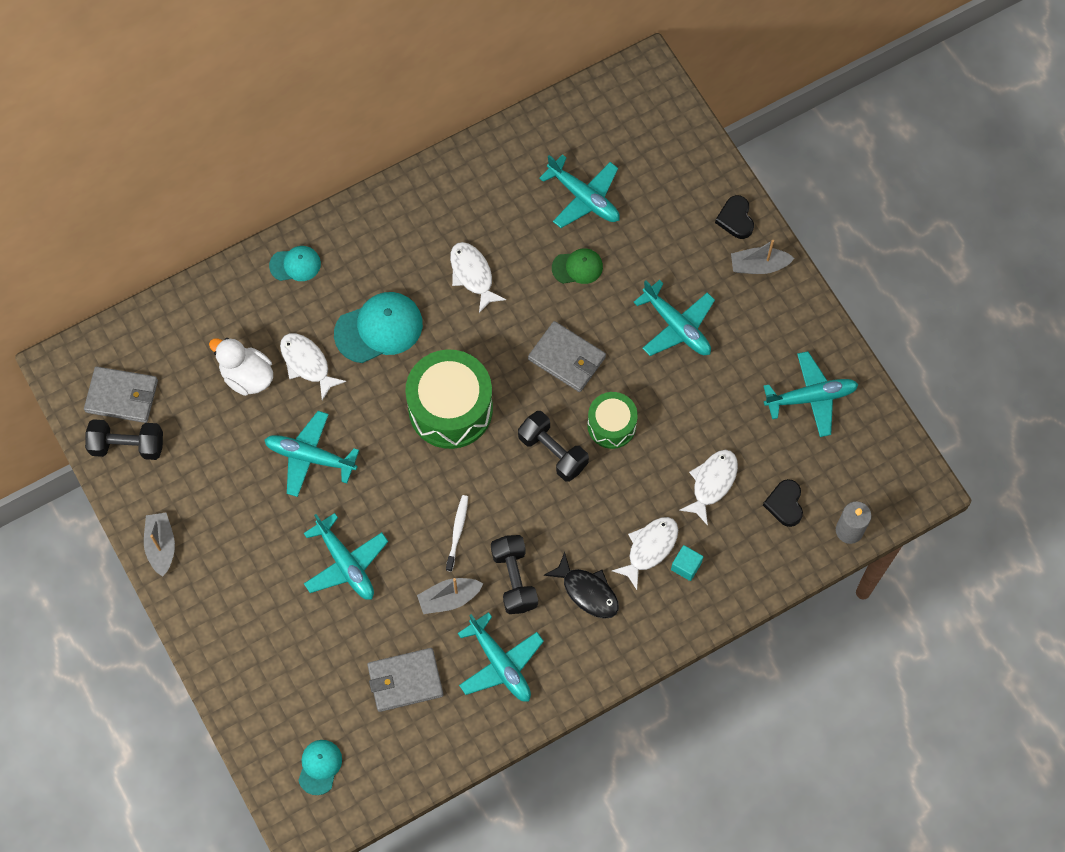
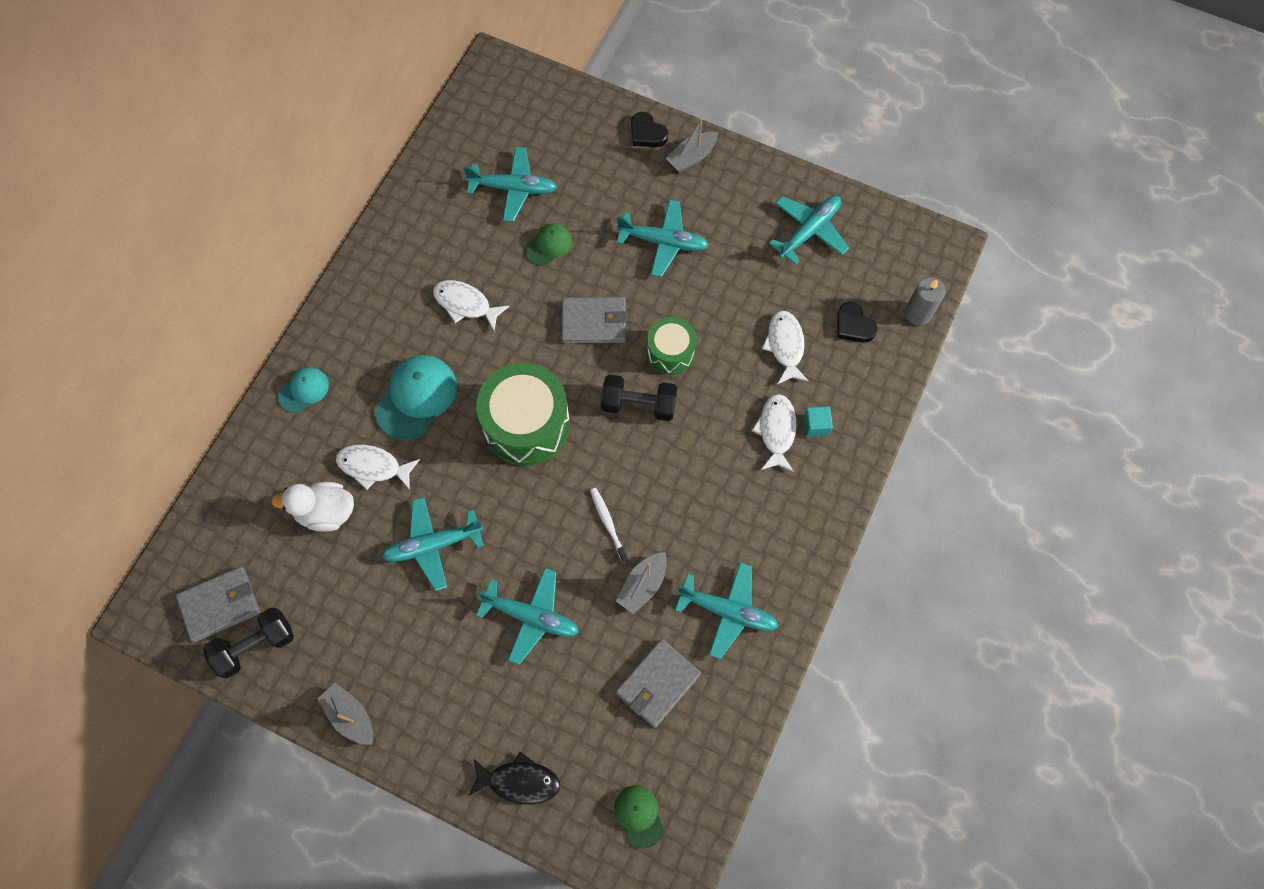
camera: 35 degrees left, 0 degrees up
turquoise cap [298,740,342,795] -> green cap [614,786,664,849]
black dumbbell [491,535,538,614] -> none
black fish [543,552,619,619] -> black fish moved to [468,752,561,805]

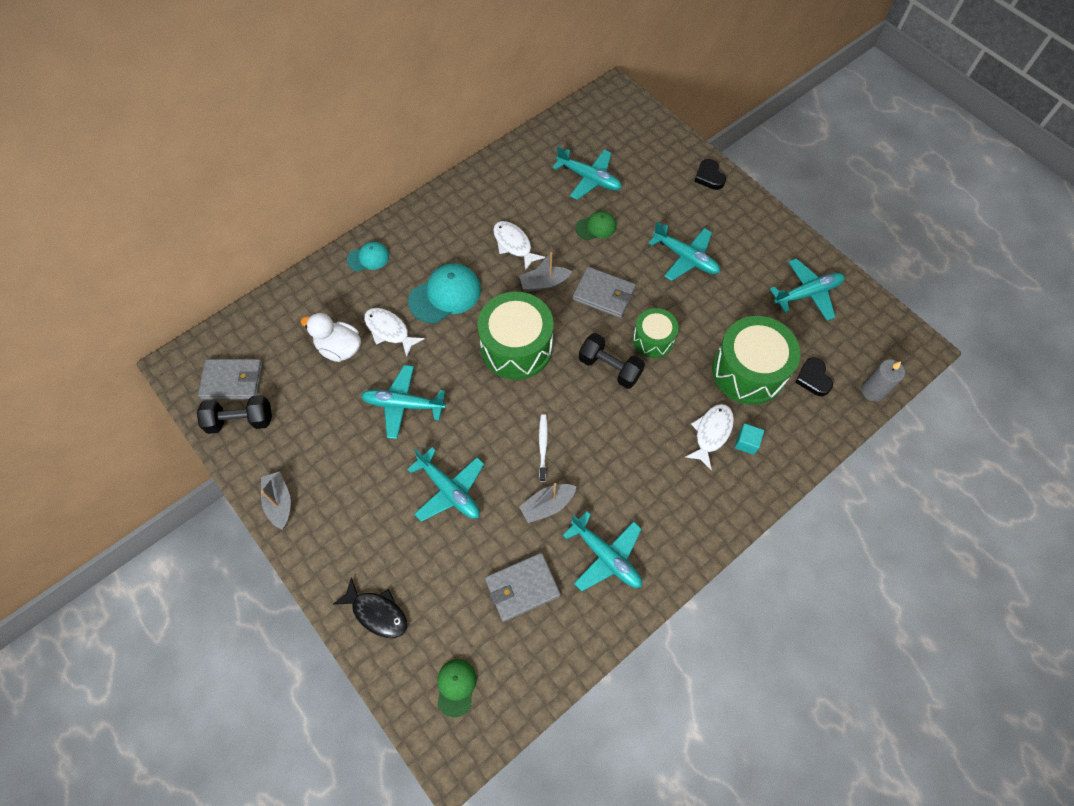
camera: 25 degrees right, 5 degrees down
grey boat [666,118,718,173] -> grey boat moved to [519,252,573,292]
white fish [762,311,809,384] -> green drum [712,316,800,405]

